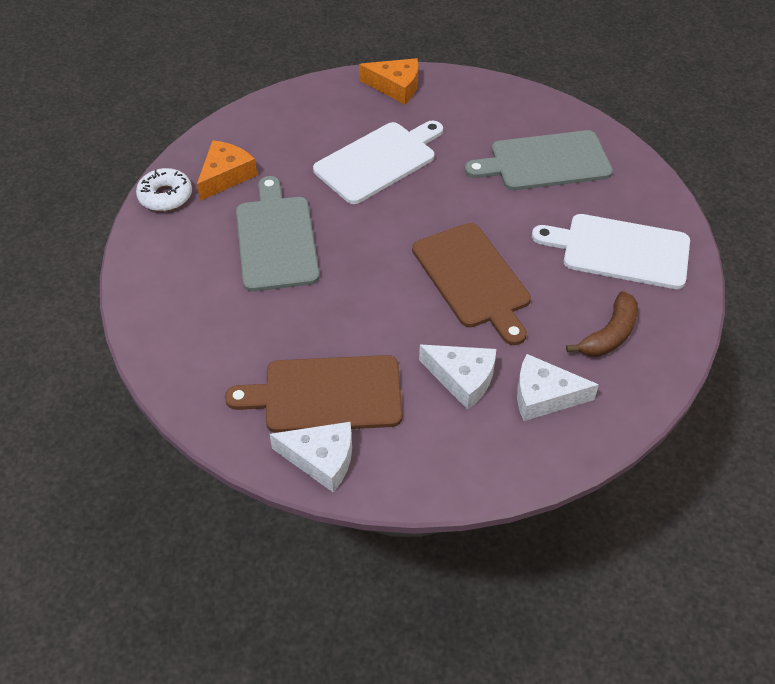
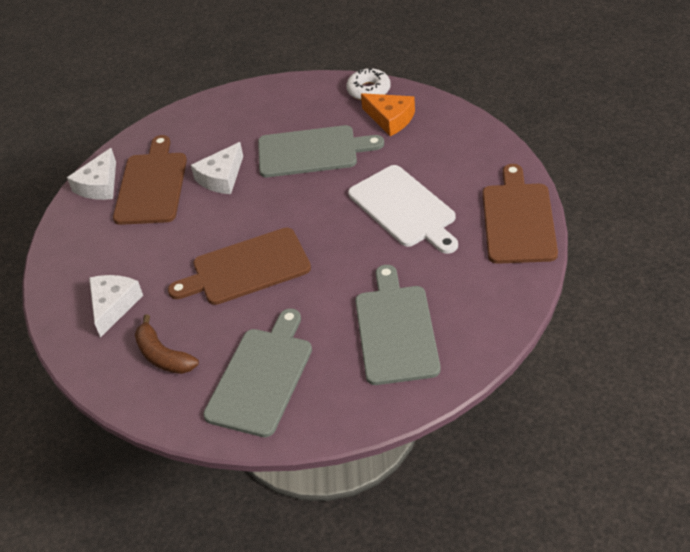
camera: 100 degrees right, 5 degrees down
orange cheese [359,58,418,104] -> brown cutting board [483,164,558,264]
white cheese [419,345,496,410] -> white cheese moved to [191,142,243,194]
white cutting board [532,214,690,289] -> grey cutting board [203,309,312,437]

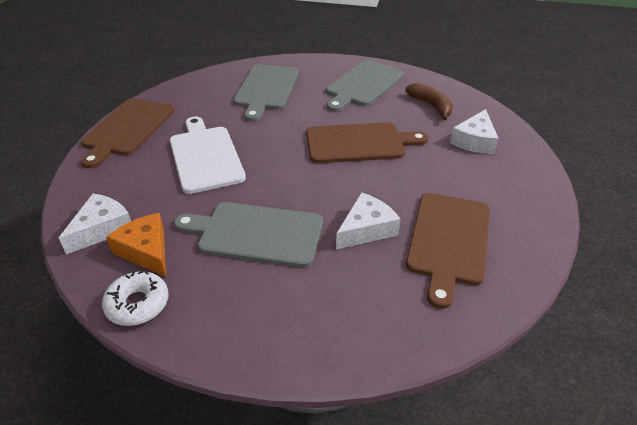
camera: 170 degrees left, 5 degrees down
white cheese [67,148,116,200] -> white cheese moved to [59,194,131,255]

